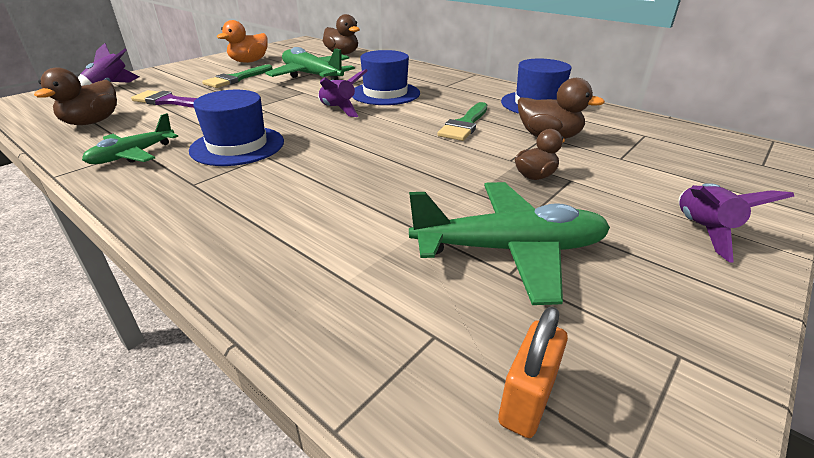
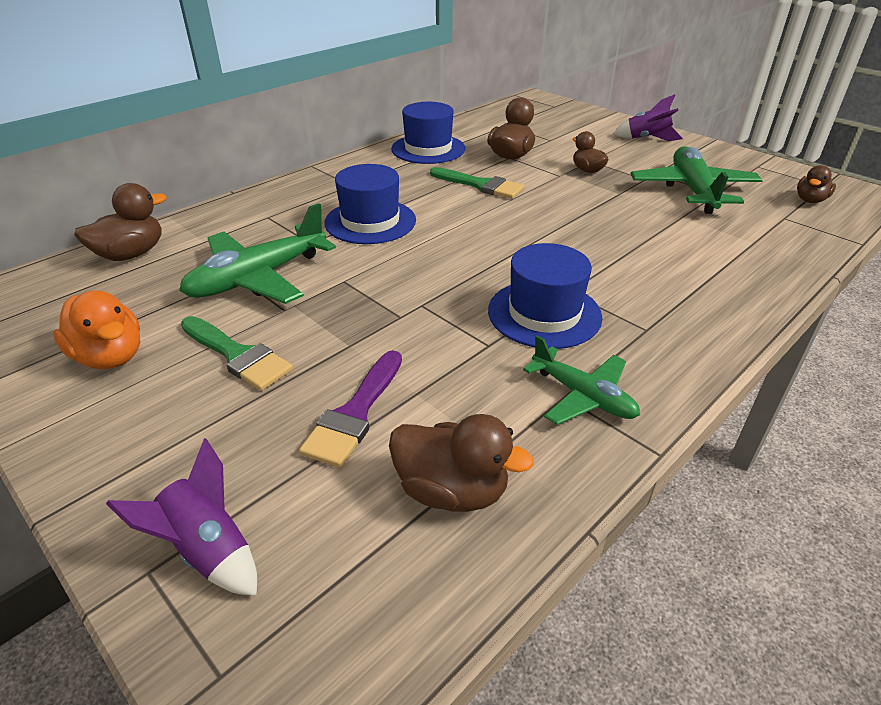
camera: 85 degrees left, 5 degrees up
purple rocket [318,69,368,117] -> none
orange padlock [498,307,568,438] -> brown duck [797,165,836,203]

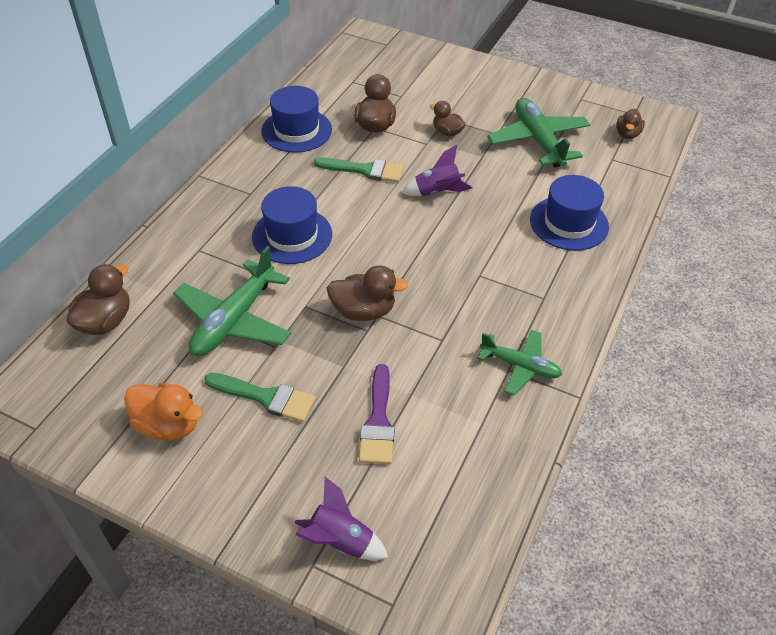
camera: 20 degrees left, 10 degrees up
brown duck [389,414,534,512] -> brown duck moved to [327,265,408,321]
blue hat [488,243,602,349] -> blue hat moved to [530,175,609,251]
purple rocket [613,94,683,141] -> purple rocket moved to [402,145,472,196]

